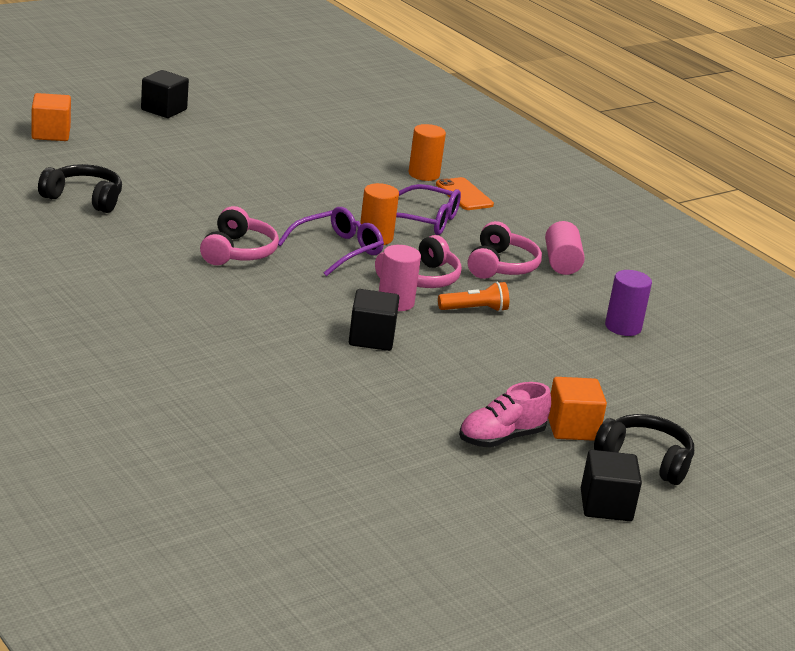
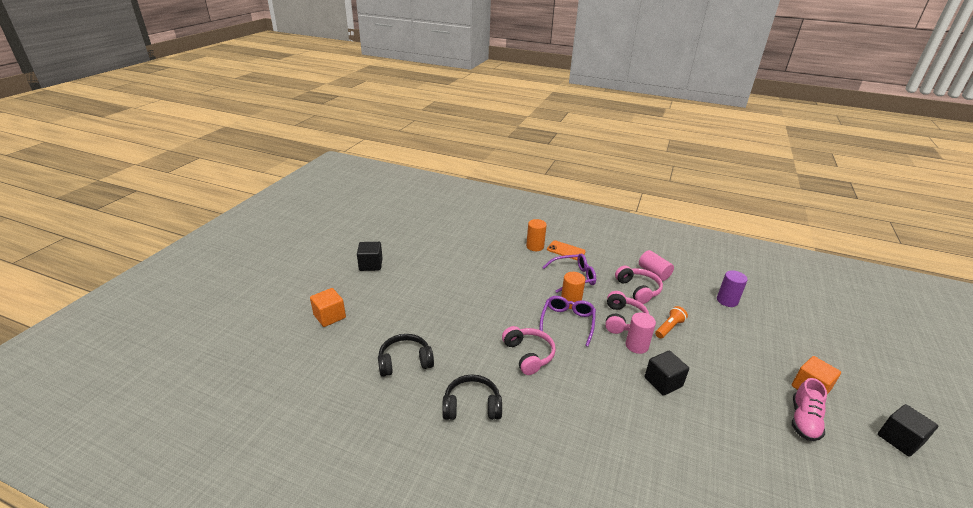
camera: 30 degrees left, 5 degrees up
black headphones [594,414,694,485] -> black headphones moved to [442,374,502,420]

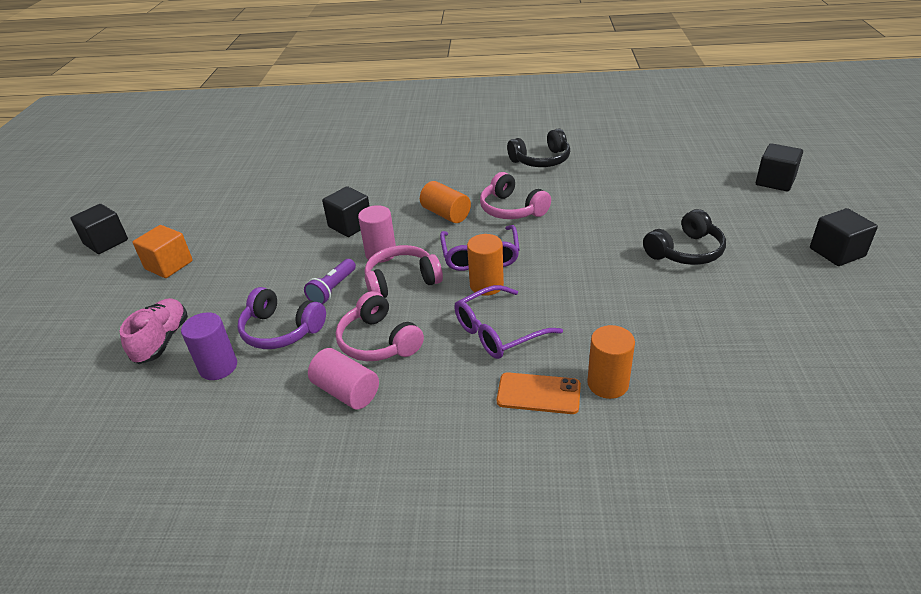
camera: 165 degrees right, 5 degrees up
orange cube [310,288,346,327] -> black cube [756,143,803,191]
black headphones [378,334,434,377] -> black headphones moved to [643,209,726,265]
pink headphones [605,291,649,334] -> pink headphones turned 75 degrees clockwise [364,245,443,298]
orange flashlight [655,306,688,338] -> purple flashlight [304,259,356,304]
pink shoe [792,378,827,441] -> pink shoe moved to [120,298,188,364]
none -> purple headphones [238,287,326,349]
none -> orange cylinder [420,181,471,223]

